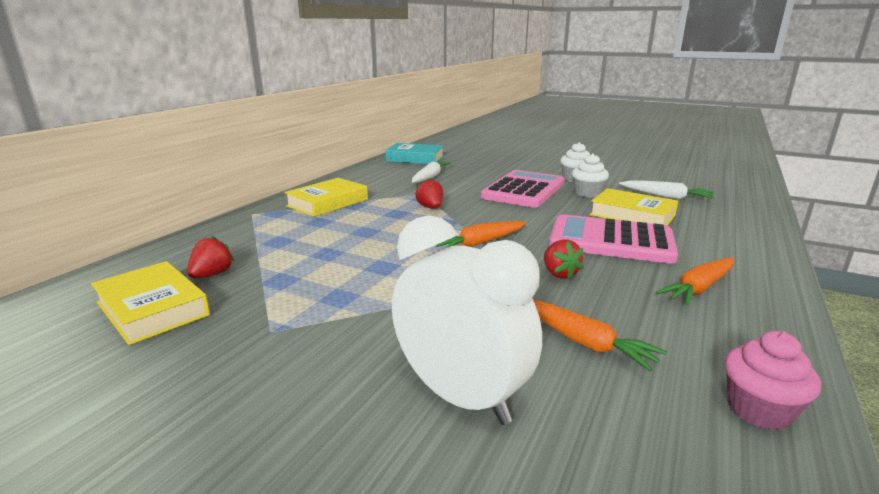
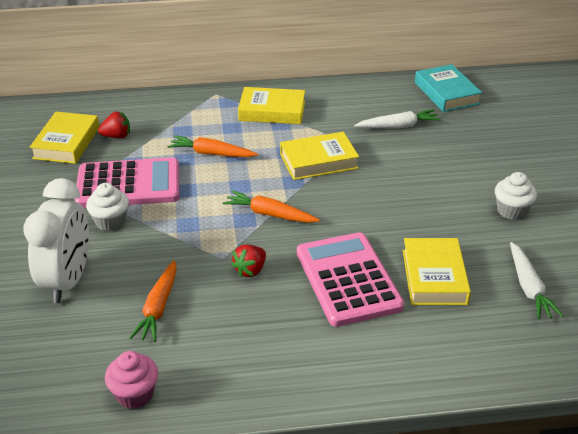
camera: 55 degrees right, 15 degrees up
red strawberry [415,178,443,209] -> yellow book [280,132,359,180]
pink calculator [481,170,565,208] -> pink calculator moved to [74,157,179,208]
white cupcake [572,153,609,198] -> white cupcake moved to [86,183,129,231]
orange carrot [656,257,734,306] -> orange carrot moved to [167,135,258,157]

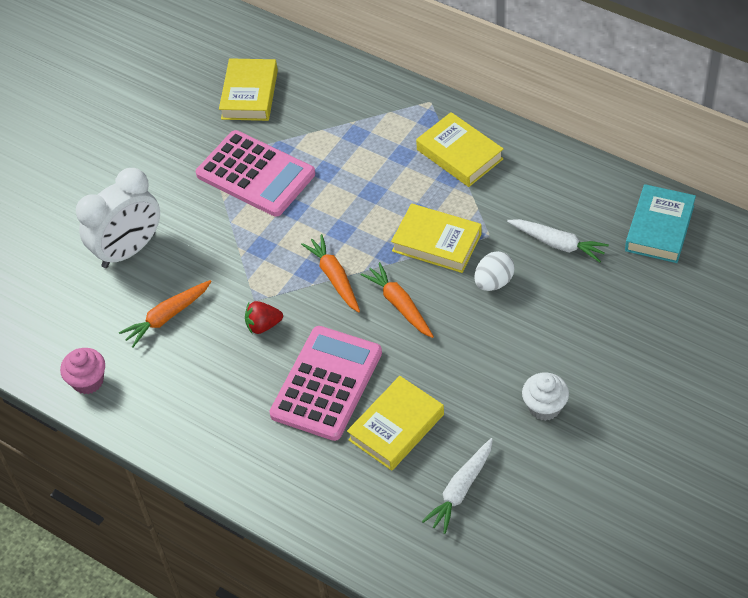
camera: 45 degrees right, 15 degrees up
yellow book [30,112,99,164] -> yellow book turned 45 degrees counterclockwise [219,58,278,121]
white cupcake [86,183,129,231] -> none
red strawberry [98,112,130,138] -> none
orange carrot [167,135,258,157] -> orange carrot moved to [361,262,434,338]
none -> white egg [474,251,515,291]

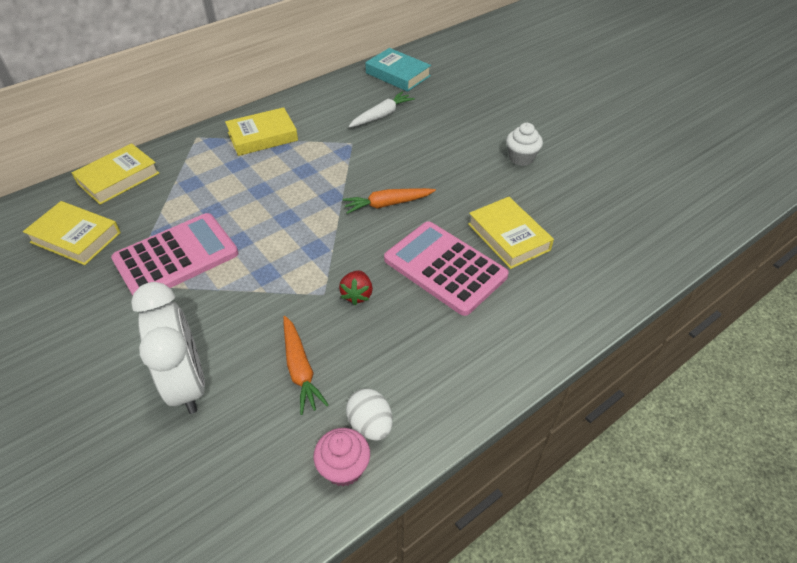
camera: 75 degrees left, 5 degrees down
orange carrot [301,234,360,313] -> none
yellow book [391,203,481,273] -> yellow book moved to [72,143,160,205]
white carrot [422,438,493,534] -> none
white egg [474,251,515,291] -> white egg moved to [346,388,393,441]

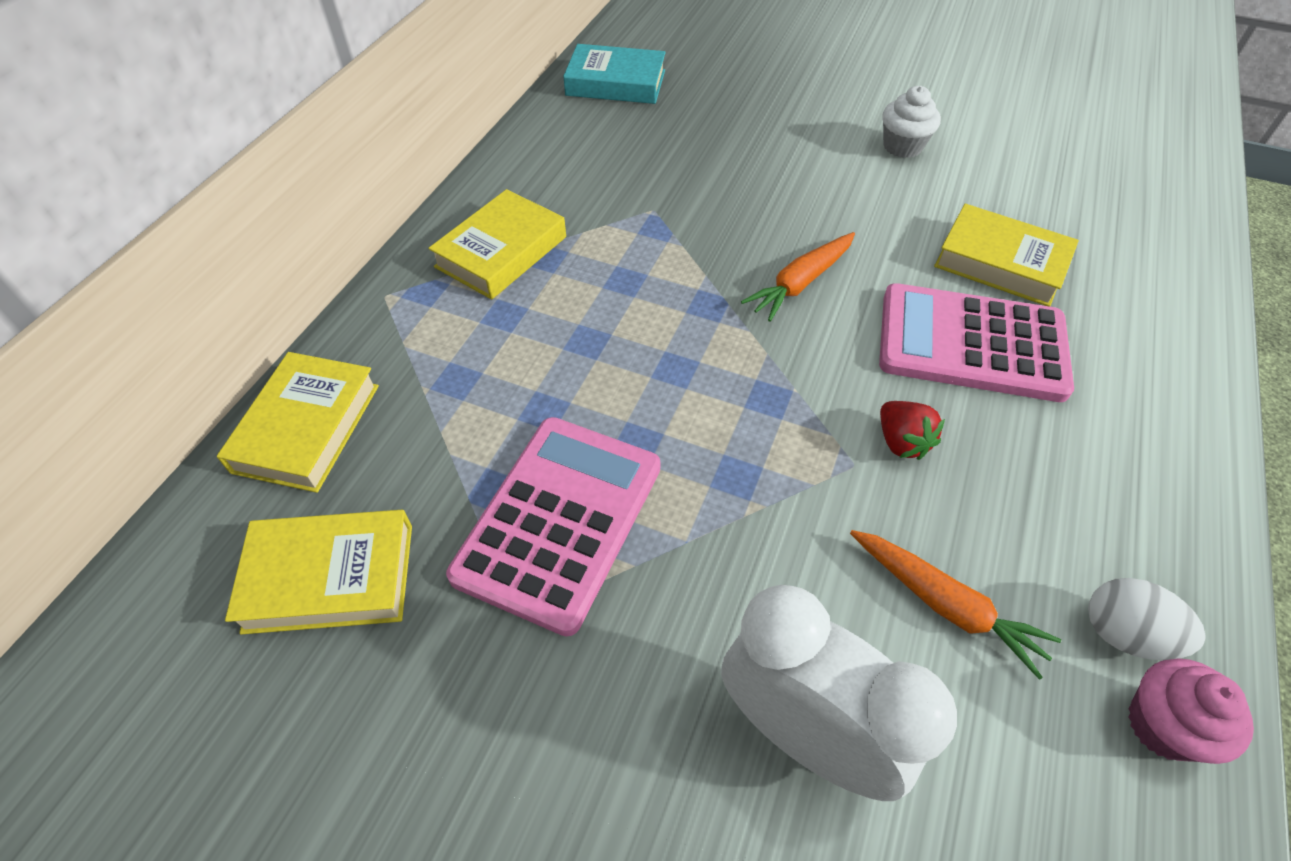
camera: 30 degrees left, 5 degrees up
white carrot [348,91,415,128] -> none

